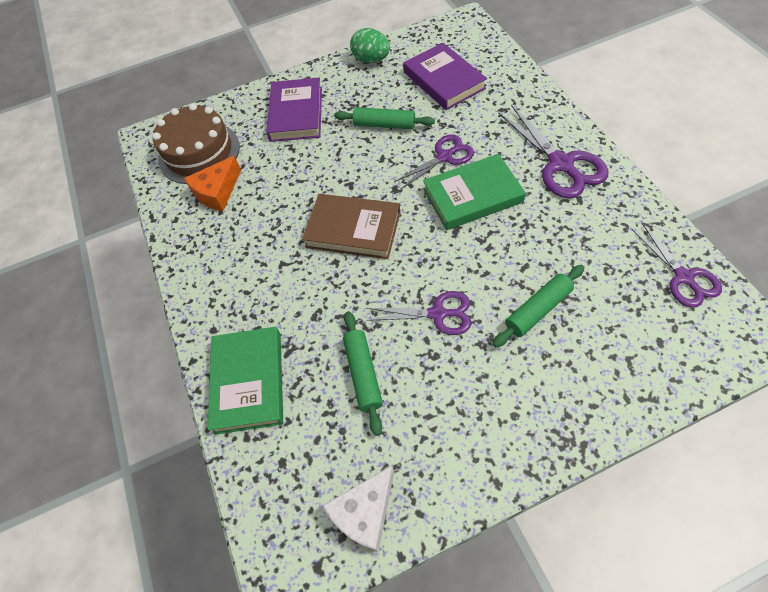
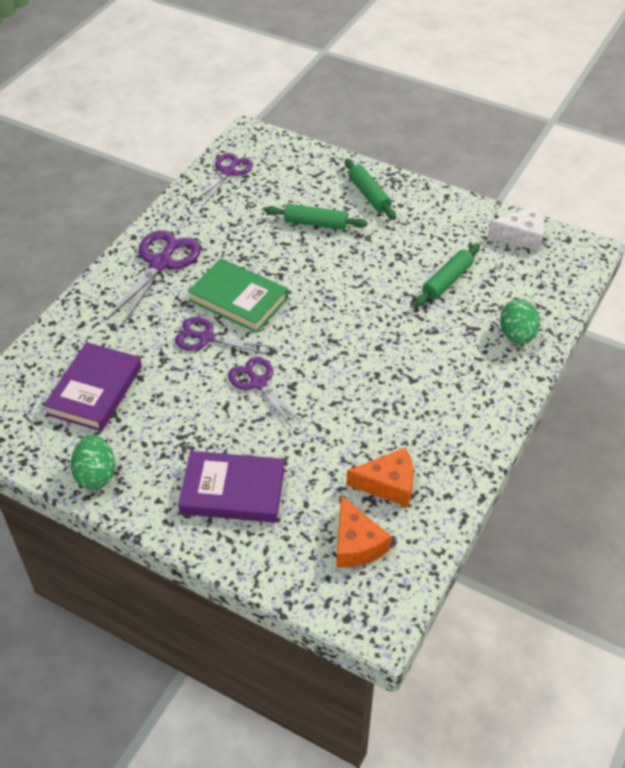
camera: 135 degrees left, 10 degrees down
brown cake [152,103,240,184] -> orange cheese [336,495,391,568]
green book [208,327,283,435] -> green egg [500,299,540,344]
purple book [266,77,322,142] -> purple book turned 45 degrees clockwise [178,451,285,523]
brown book [302,194,400,259] -> none
green rolling pin [334,107,435,129] -> green rolling pin moved to [345,159,396,220]
purple scissors [366,291,471,335] -> purple scissors moved to [228,357,302,428]

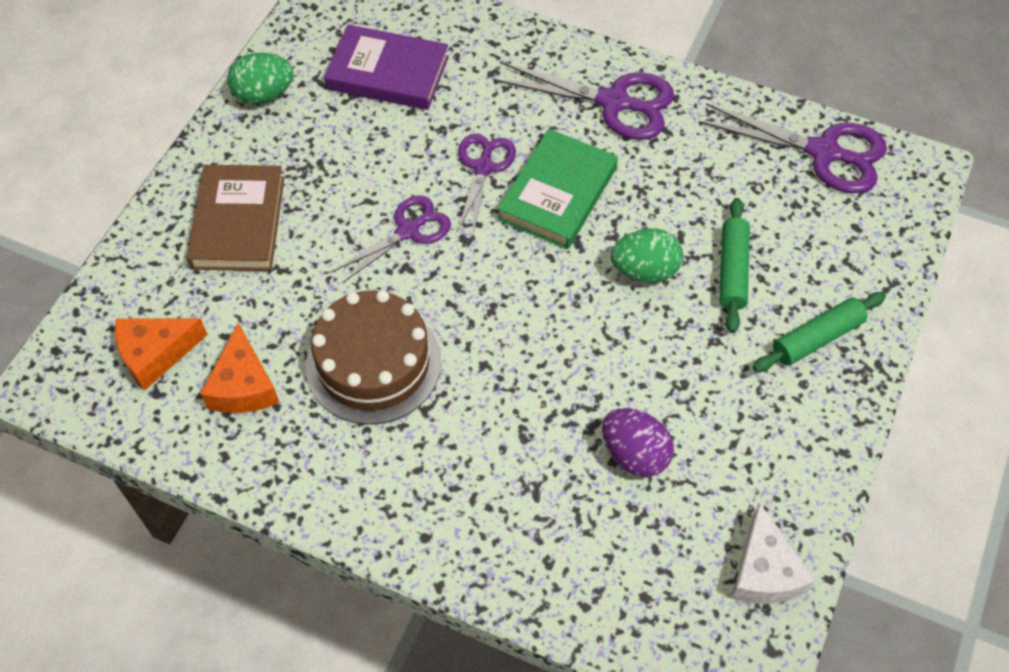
camera: 85 degrees right, 10 degrees up
purple book [178,451,285,523] -> brown book [187,165,284,271]
purple scissors [195,153,253,205] -> purple scissors [699,103,887,193], size x1.51
green rolling pin [415,244,480,306] -> purple egg [602,408,674,477]
green egg [500,299,540,344] -> green egg moved to [611,229,683,282]
none -> brown cake [306,290,441,425]

